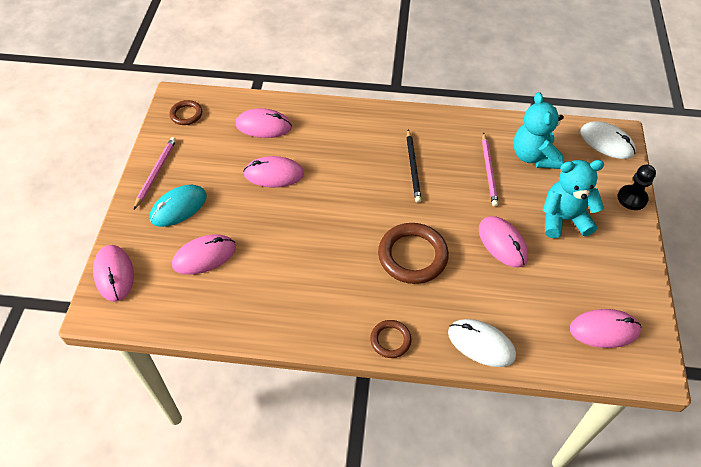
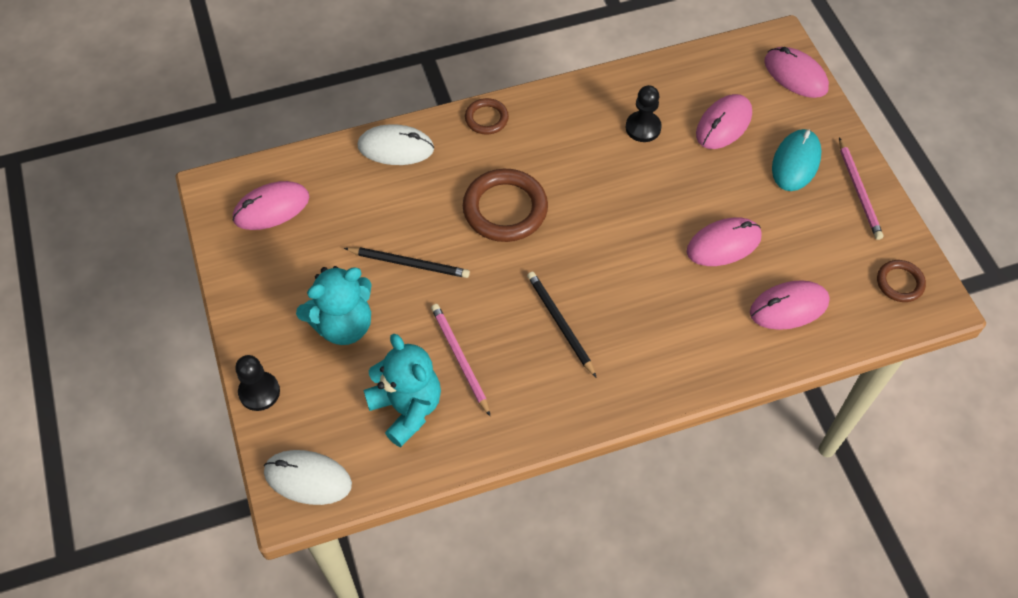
camera: 155 degrees right, 5 degrees up
pink mouse [479,216,528,268] -> black pencil [344,247,470,278]
none -> black pawn [626,85,662,142]

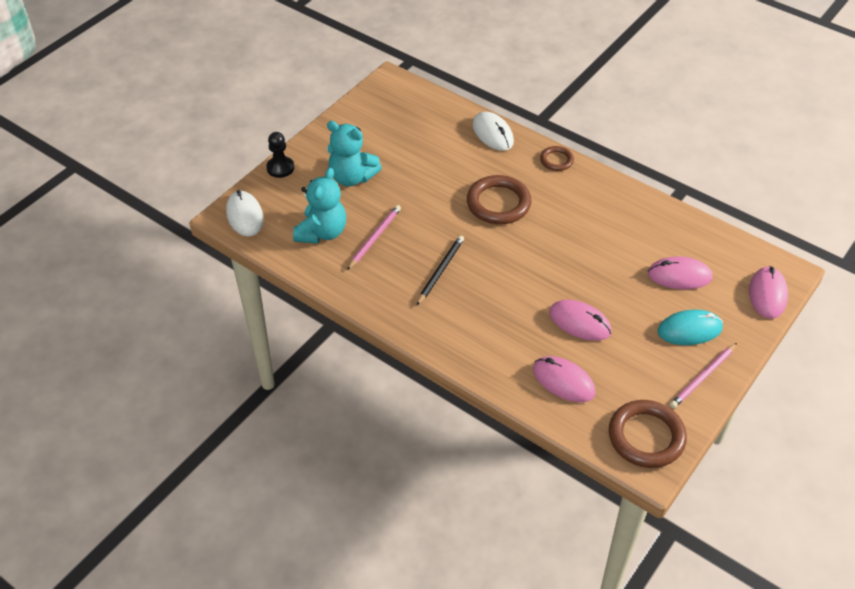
camera: 55 degrees right, 10 degrees down
pink mouse [233,181,309,230] -> none
black pencil [344,247,470,278] -> none
black pawn [626,85,662,142] -> none
brown ring [877,260,926,302] -> brown ring [609,400,687,468], size x1.85

